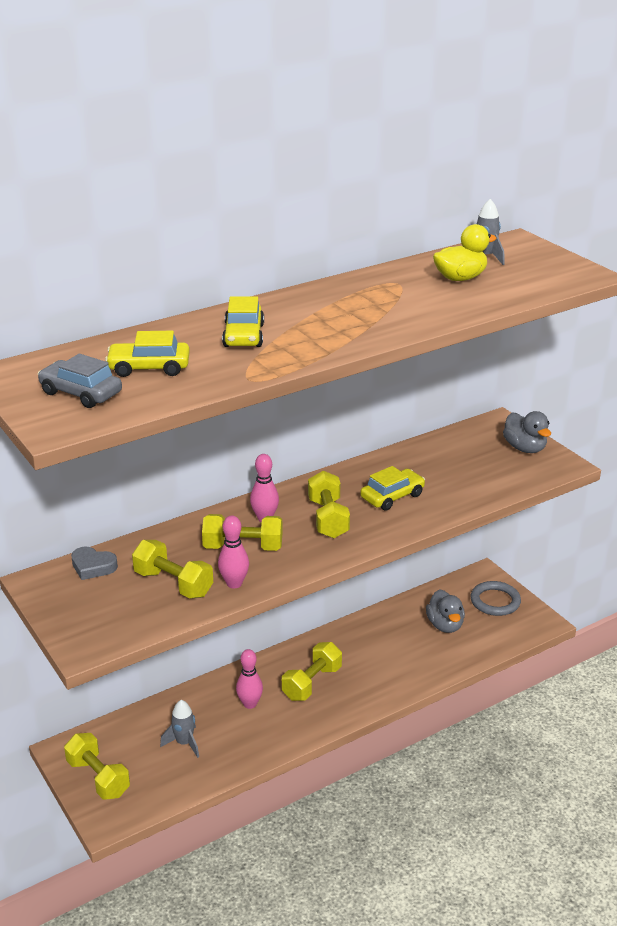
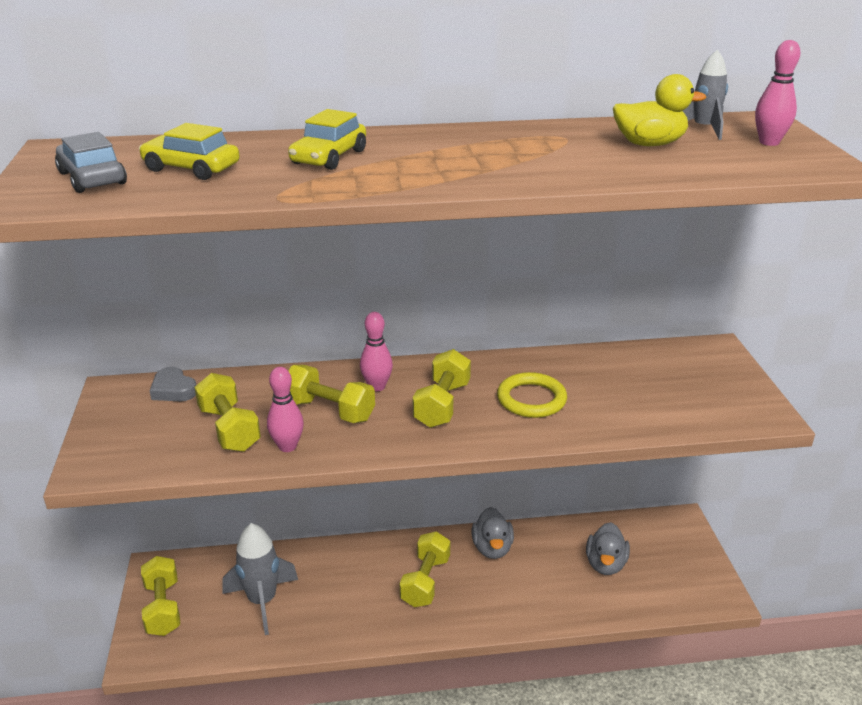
camera: 25 degrees right, 0 degrees up
grey rocket [160,700,199,758] -> grey rocket [222,523,298,635], size x1.66
pink bowling pin [236,649,263,709] -> pink bowling pin moved to [755,40,800,146]
yellow dumbbell [282,642,342,701] -> yellow dumbbell turned 45 degrees counterclockwise [400,531,450,607]
yellow car [360,466,425,511] -> yellow ring [497,372,567,418]
grey ring [470,581,521,616] -> none
grey duck [503,411,551,453] -> grey duck moved to [472,507,514,559]

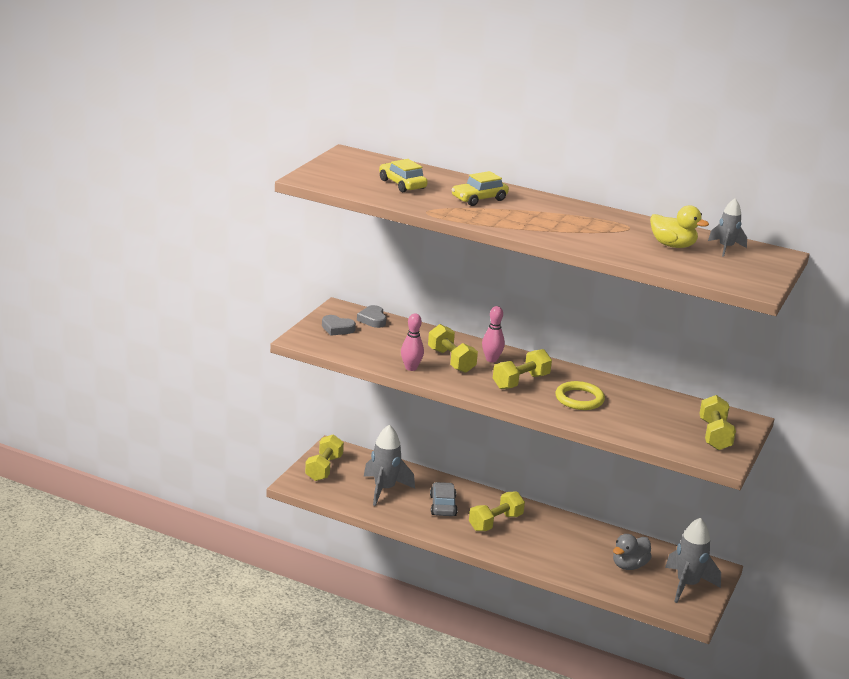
camera: 30 degrees right, 5 degrees down
grey car [55,132,127,193] -> grey car moved to [430,482,458,516]
yellow dumbbell [194,373,261,452] -> yellow dumbbell moved to [699,395,736,450]
grey duck [472,507,514,559] -> none
pink bowling pin [755,40,800,146] -> none
none -> grey heart [322,315,356,336]
none -> grey rocket [665,517,721,603]

